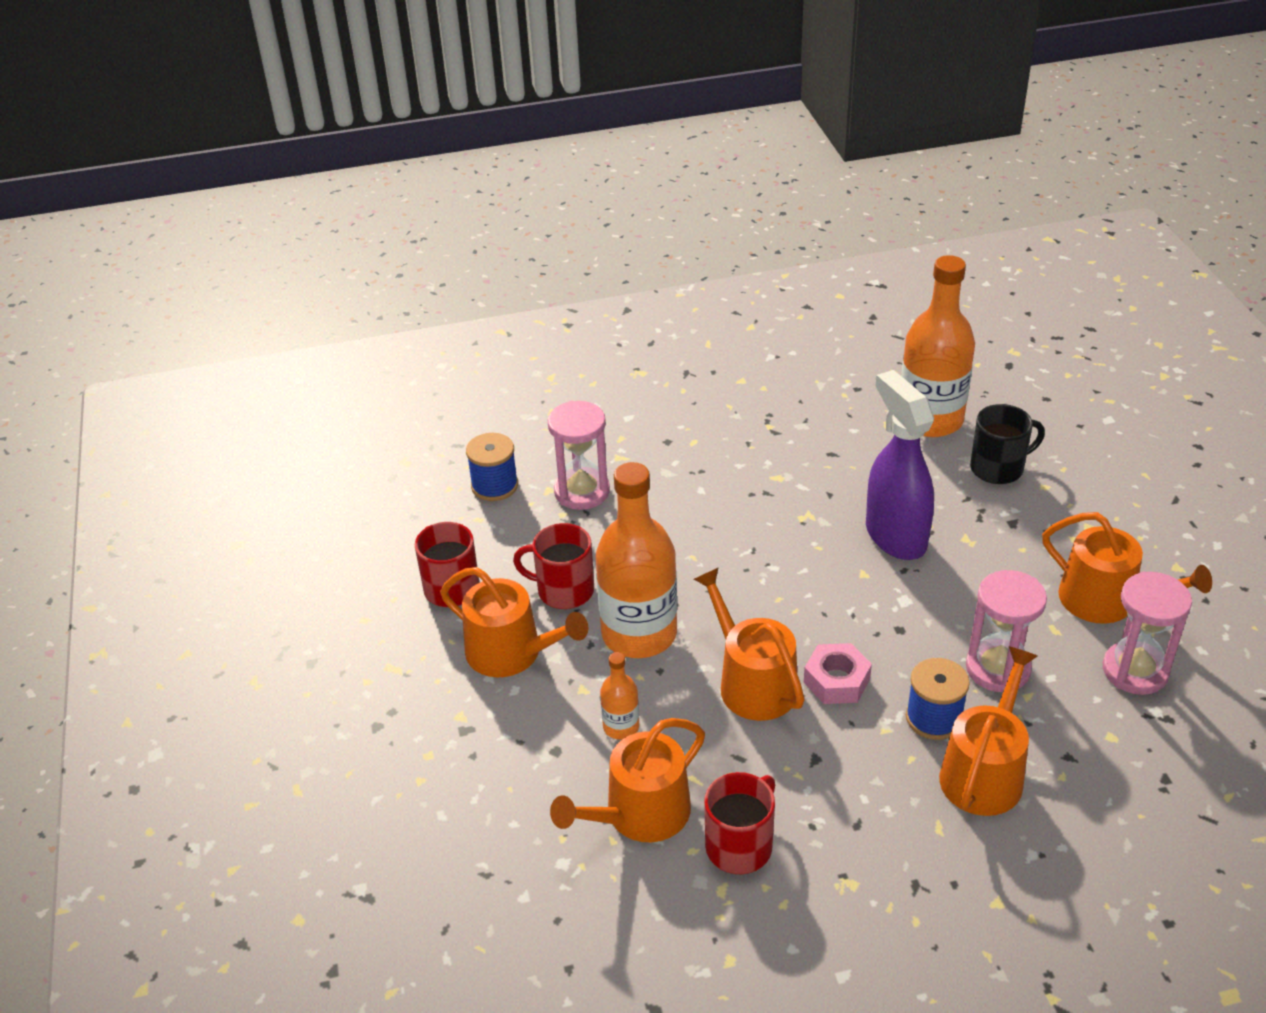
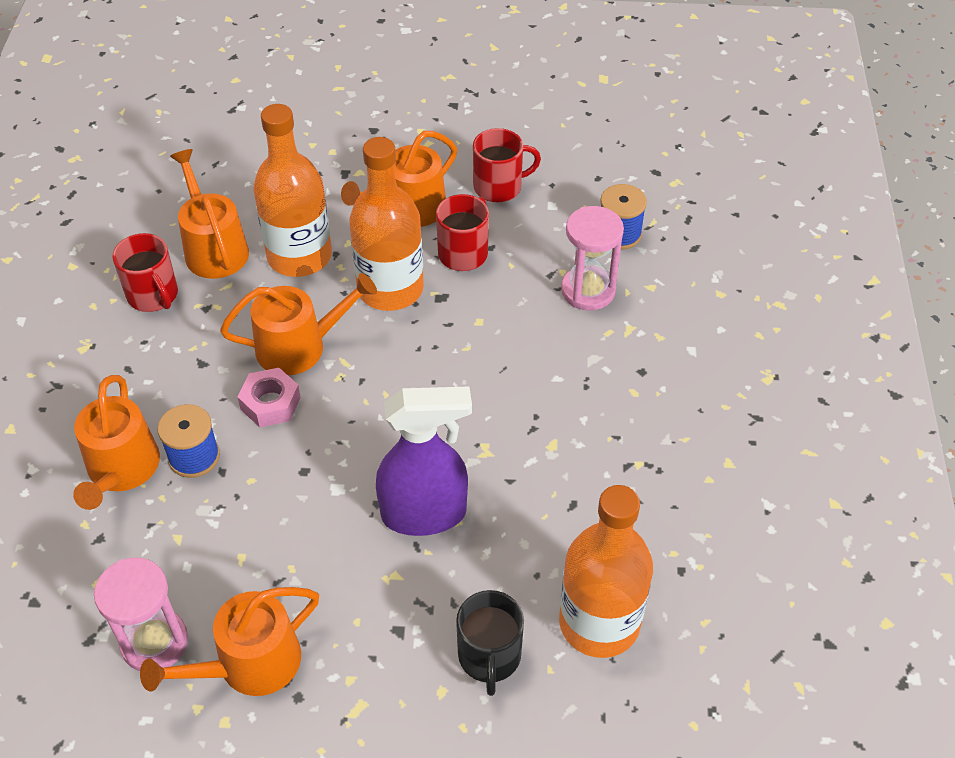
camera: 105 degrees right, 10 degrees up
orange bottle [600,652,639,740] -> orange bottle [253,104,332,277], size x2.19
orange watering can [939,646,1038,816] -> orange watering can turned 45 degrees clockwise [73,375,160,510]
pink hourglass [966,570,1047,692] -> none

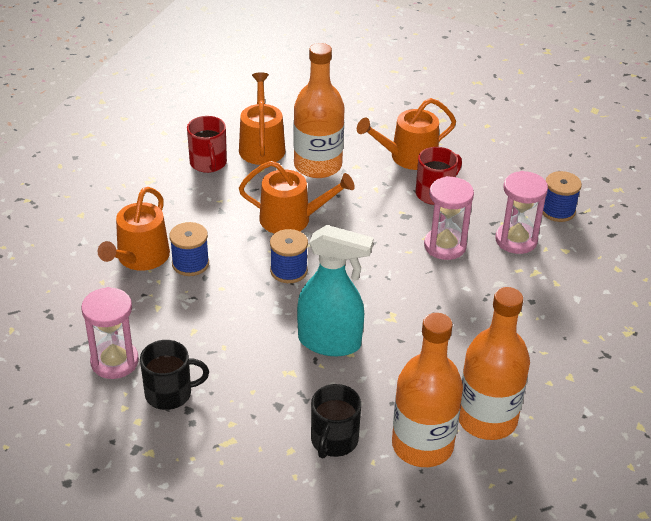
camera: 20 degrees right, 10 degrees down
orange watering can [140,587,319,696] -> black mug [140,340,209,410]
pink nut [237,368,301,427] -> none
orange bottle [349,137,424,311] -> orange bottle moved to [459,287,530,440]
purple spray bottle [376,387,472,536] -> turquoise spray bottle [297,225,374,356]
red mug [473,128,541,202] -> none
none -> blue spool [270,229,308,283]
none -> pink hourglass [424,176,474,260]

